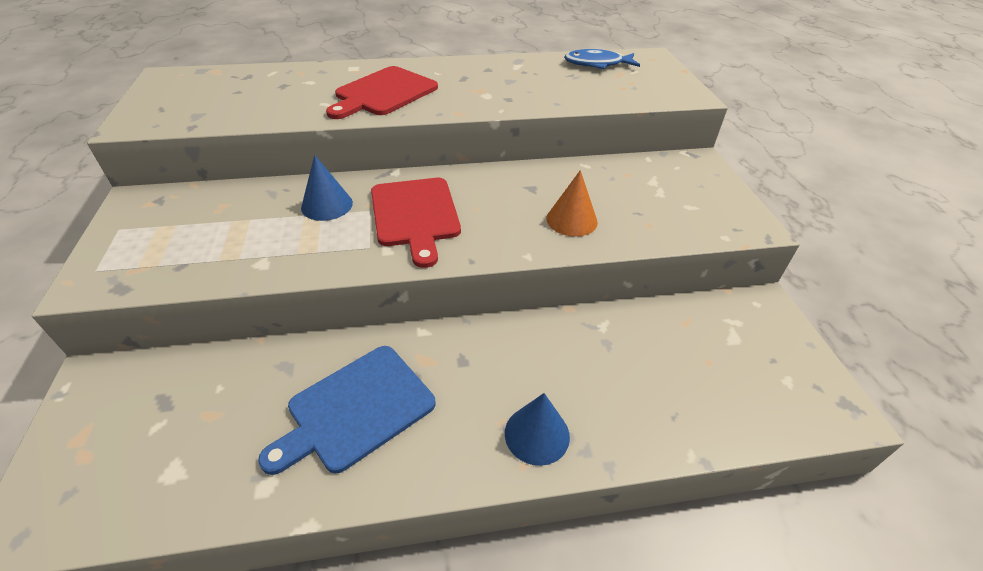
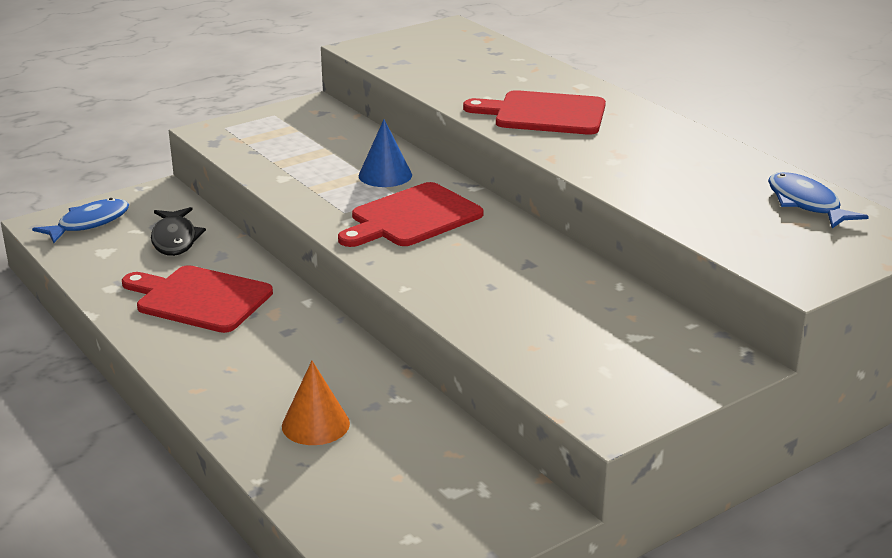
camera: 65 degrees right, 15 degrees down
blue cutting board [258,346,436,475] -> red cutting board [122,265,273,333]
blue cone [505,393,570,466] -> none
orange cone [547,170,598,237] -> orange cone moved to [282,361,350,445]
none -> blue fish [32,198,129,243]
none -> black fish [151,207,206,256]

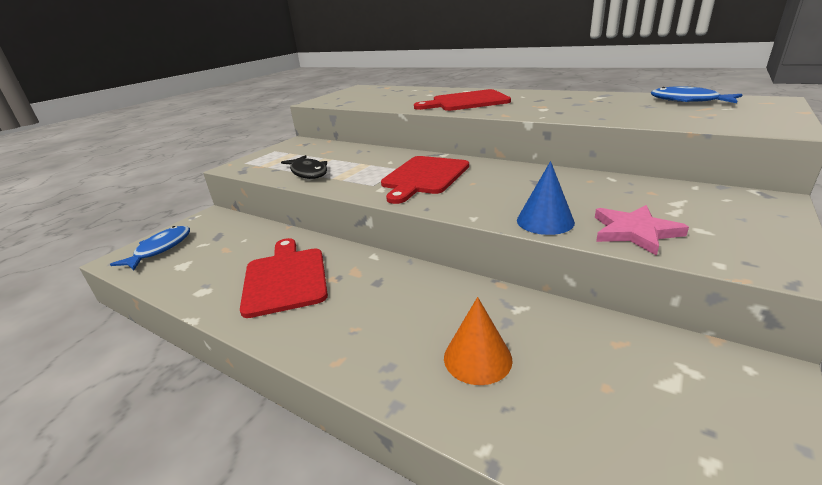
camera: 20 degrees left, 0 degrees up
red cutting board [122,265,273,333] -> red cutting board turned 75 degrees clockwise [240,238,328,318]
black fish [151,207,206,256] -> black fish moved to [281,155,327,179]
blue cone [359,119,412,187] -> blue cone moved to [517,161,575,235]
none -> pink star [595,205,689,256]

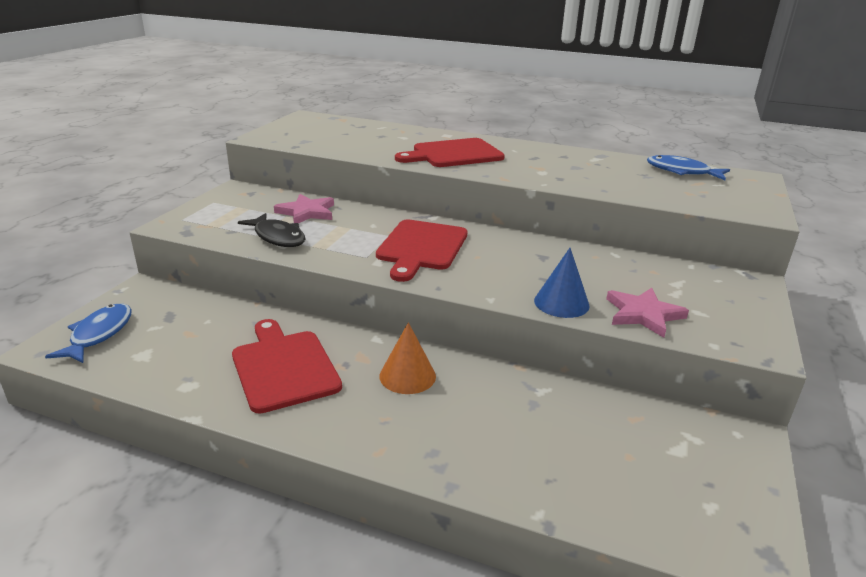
camera: 15 degrees left, 0 degrees up
orange cone [444,297,513,385] -> orange cone moved to [380,322,436,394]
none -> pink star [274,194,334,223]

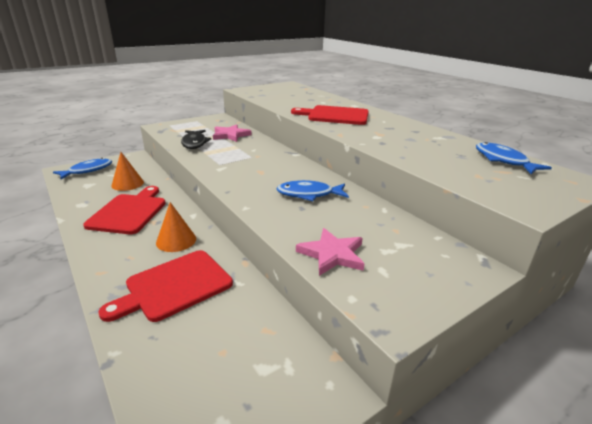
camera: 35 degrees right, 0 degrees up
red cutting board [376,219,468,282] -> red cutting board moved to [98,250,233,322]
blue cone [534,248,590,318] -> none
none -> orange cone [111,152,144,191]
none -> blue fish [276,180,349,201]

